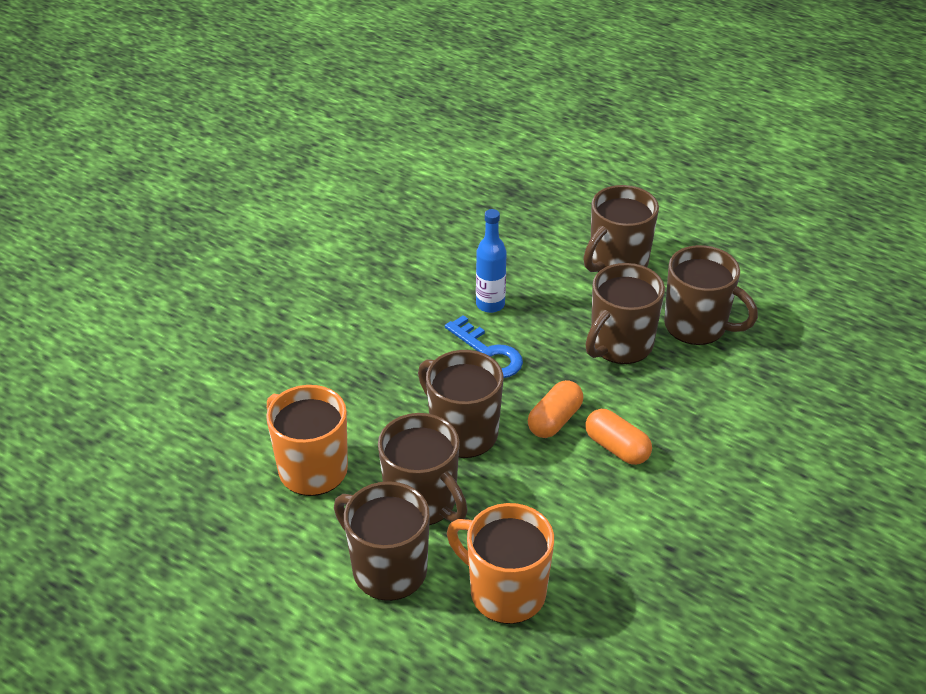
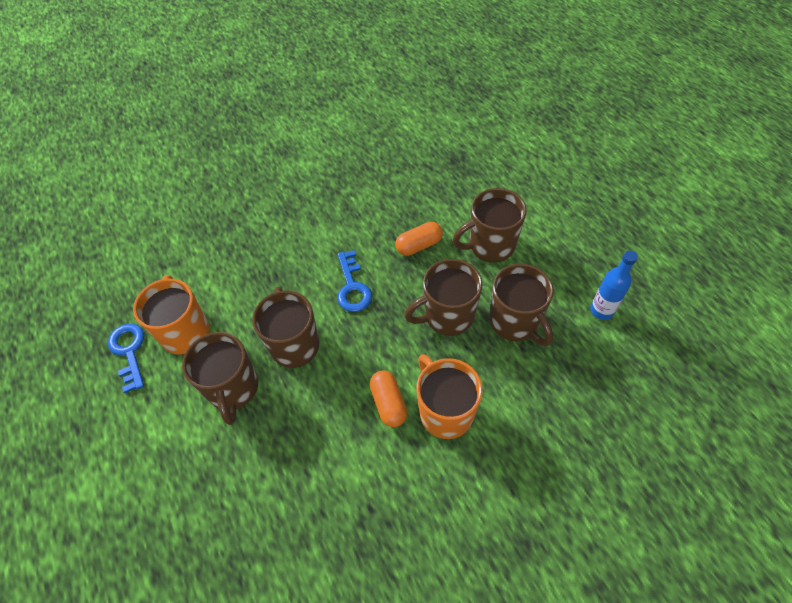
camera: 30 degrees right, 15 degrees up
brown mug [334,481,430,601] -> none
orange mug [447,503,554,624] -> orange mug moved to [416,354,483,439]
blue bottle [476,209,507,313] -> blue bottle moved to [590,251,638,320]
orange capsule [528,380,583,438] -> orange capsule moved to [395,222,443,256]
none -> blue key [108,324,144,393]

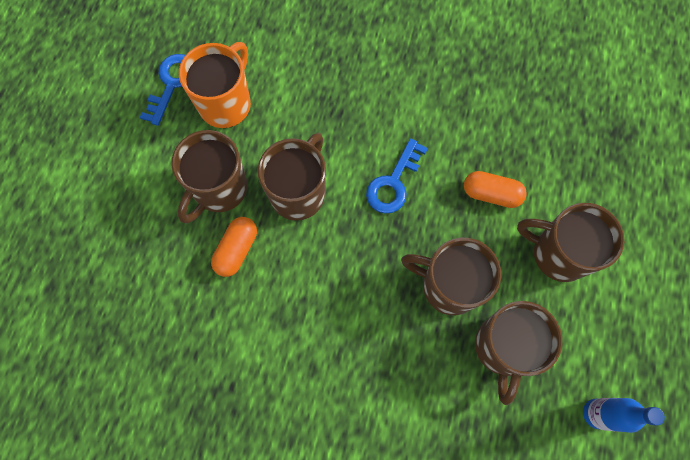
camera: 40 degrees right, 15 degrees up
orange capsule [370,370,407,427] -> orange capsule moved to [211,217,257,277]
orange mug [416,354,483,439] -> none

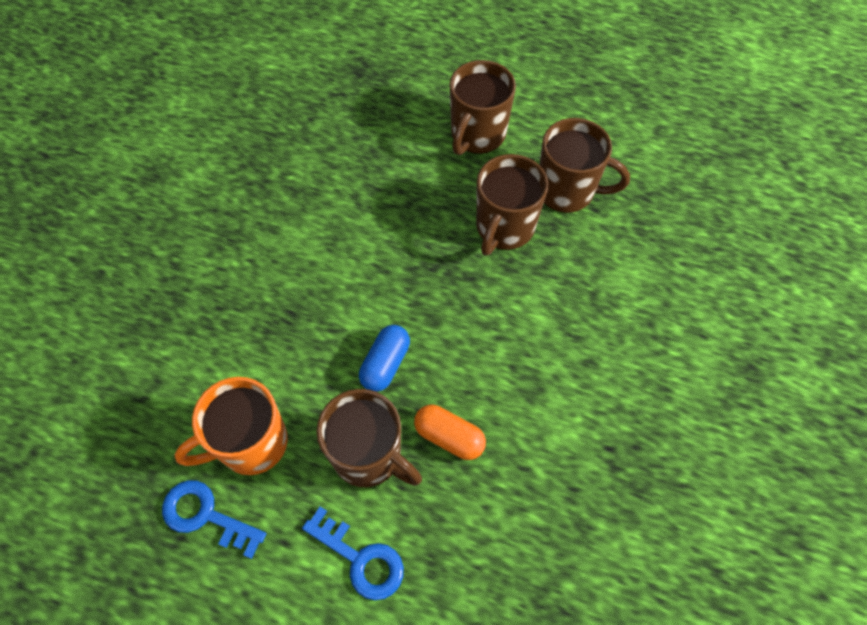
camera: 85 degrees left, 10 degrees down
orange mug [179,42,251,128] -> orange mug turned 60 degrees counterclockwise [175,377,288,475]
brown mug [258,133,326,221] -> blue capsule [359,325,410,392]
blue key [366,138,428,213] -> blue key moved to [302,507,404,600]
orange capsule [464,171,527,208] -> none
blue bottle [583,398,665,433] -> none

